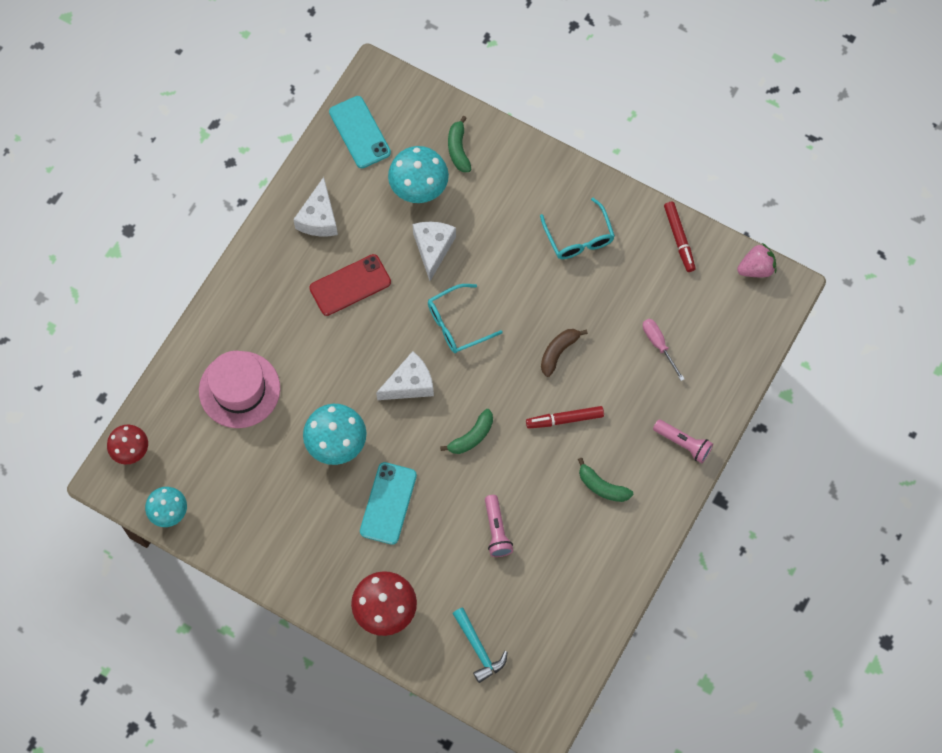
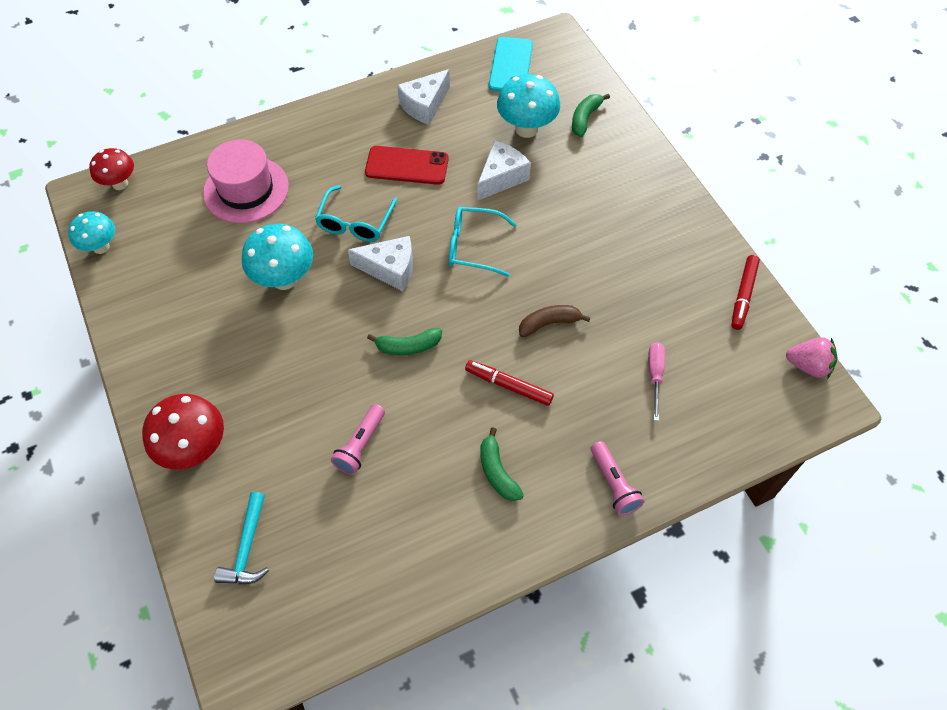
camera: 35 degrees right, 10 degrees down
turquoise phone [360,462,417,545] -> none
turquoise glasses [540,198,615,259] -> turquoise glasses moved to [315,185,397,242]

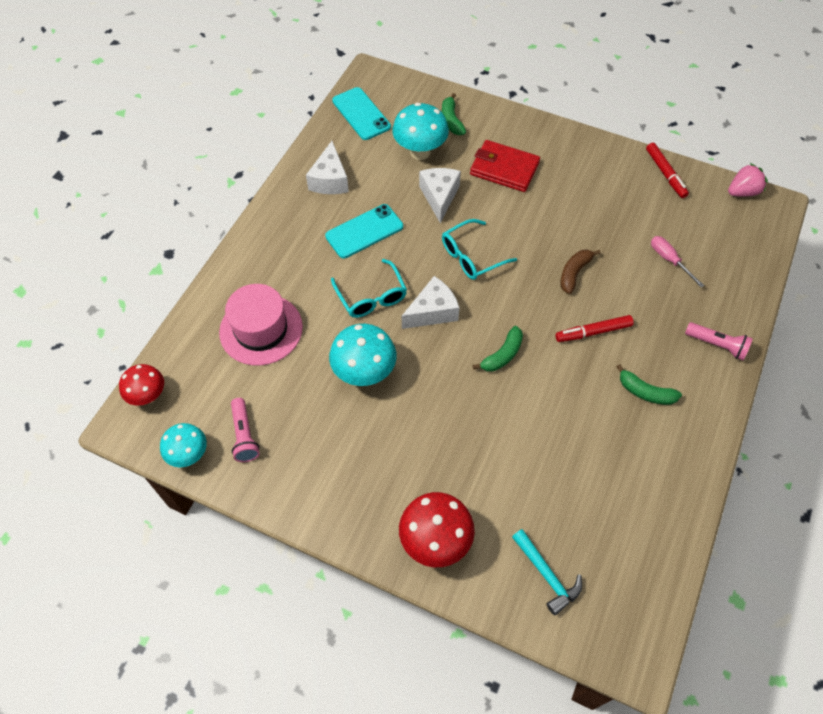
camera: 40 degrees left, 0 degrees up
pink flashlight [331,404,385,475] -> pink flashlight moved to [231,398,260,462]
red phone [365,146,449,185] -> turquoise phone [325,204,403,259]
none -> red wallet [470,140,540,192]

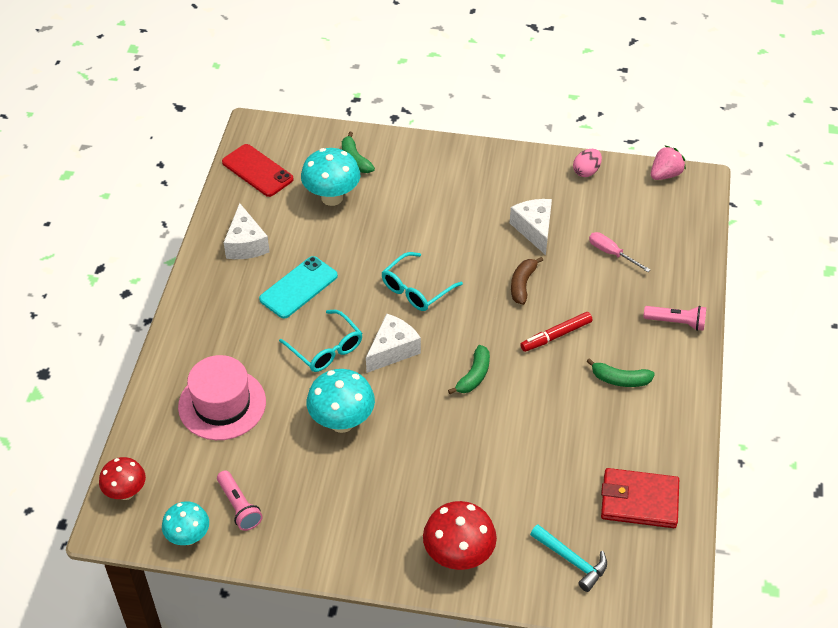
camera: 15 degrees left, 10 degrees down
turquoise phone [332,87,391,140] -> red phone [222,144,294,197]
white cheese [419,168,461,223] -> white cheese moved to [510,199,552,255]
red wallet [470,140,540,192] -> red wallet moved to [601,468,679,528]
red marker [646,143,689,198] -> pink egg [573,149,602,177]

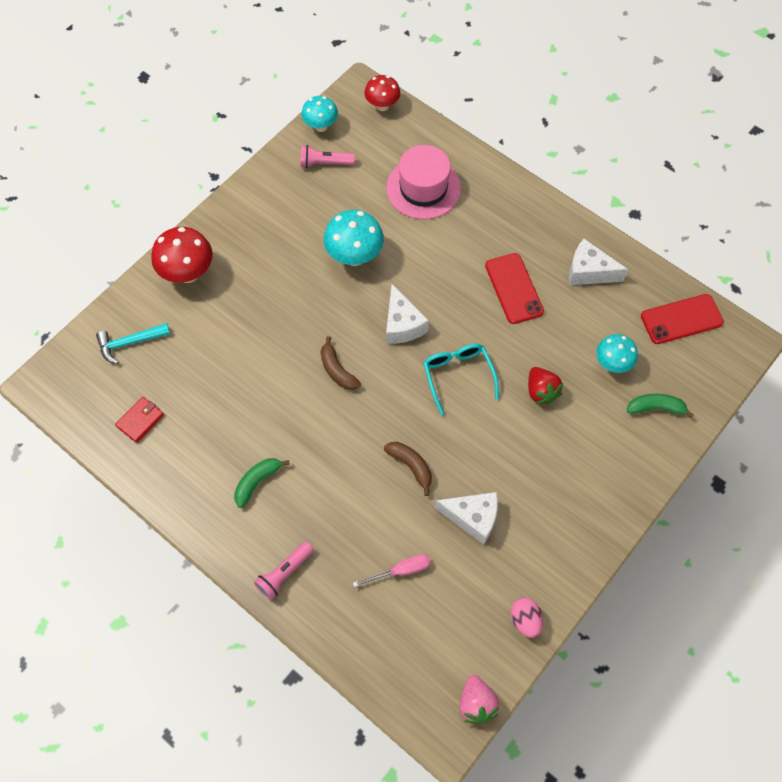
camera: 120 degrees right, 15 degrees up
turquoise phone [259,256,338,318] -> red phone [485,253,544,324]
turquoise glasses [279,310,362,372] -> none
turquoise mushroom [301,148,360,206] -> turquoise mushroom [596,334,638,373], size x0.66
green banana [448,345,490,394] -> brown banana [321,336,361,390]
red marker [520,312,592,352] -> none
red wallet [601,468,679,528] -> red wallet [115,397,164,443], size x0.59
none -> red strawberry [528,367,564,404]

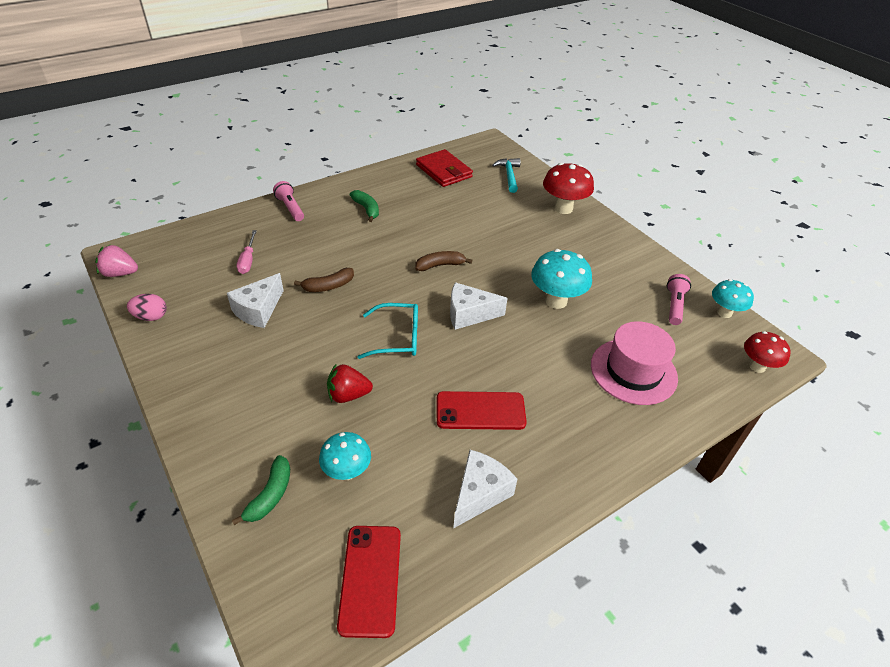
camera: 105 degrees right, 20 degrees down
red wallet [115,397,164,443] -> red wallet [416,149,473,187], size x1.71

